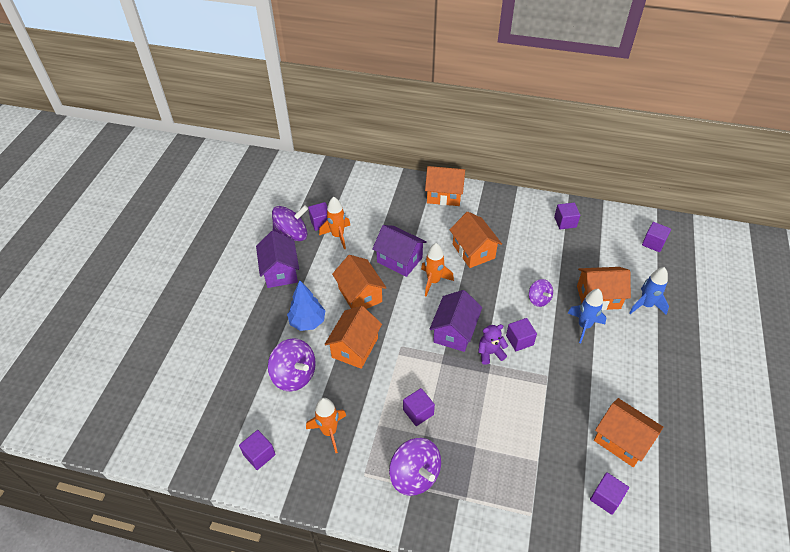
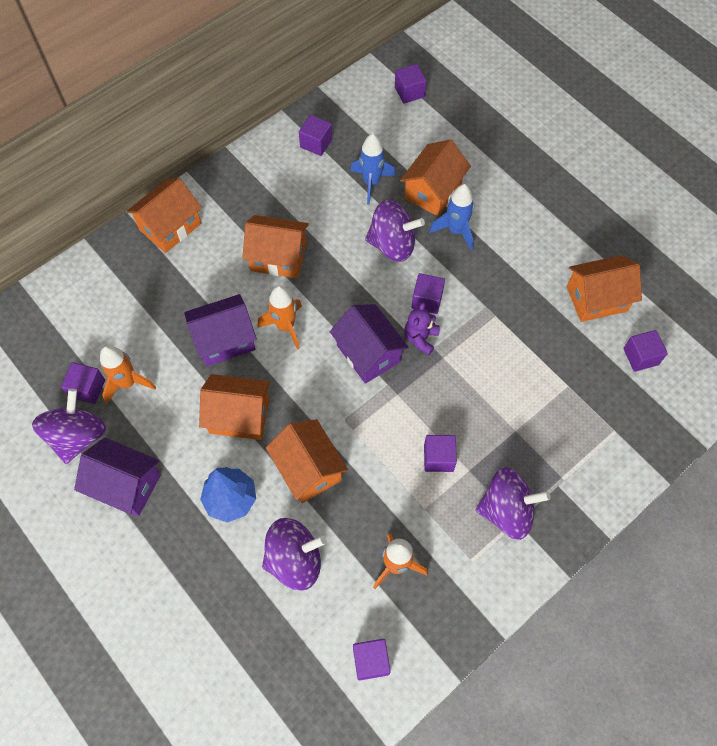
camera: 55 degrees left, 15 degrees up
purple spinning top [529,279,553,307] -> purple spinning top [365,200,425,262], size x1.71
blue rocket [629,267,669,315] -> blue rocket moved to [350,134,396,205]

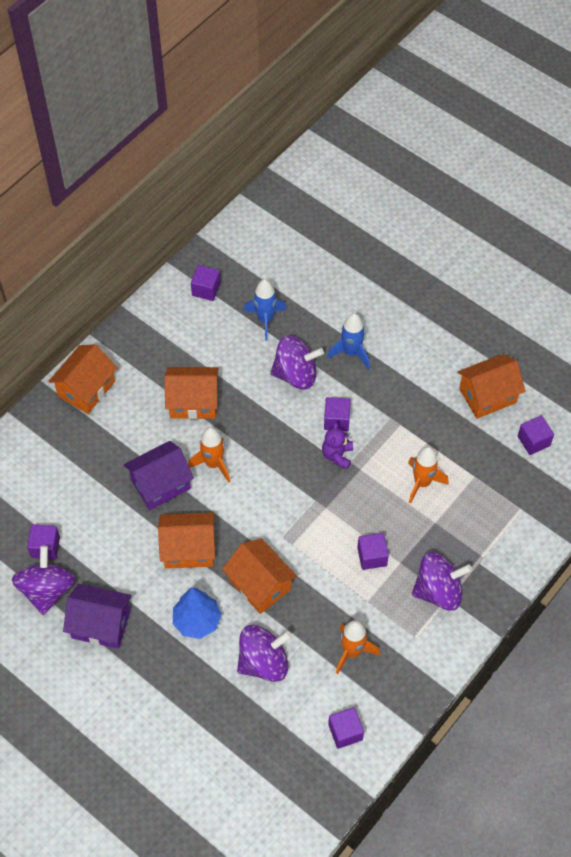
camera: 10 degrees left, 5 degrees down
orange rocket [100,345,156,404] -> orange rocket moved to [408,447,448,504]
purple house [330,304,409,384] -> none
purple cube [395,64,427,104] -> none
orange house [400,139,471,216] -> none

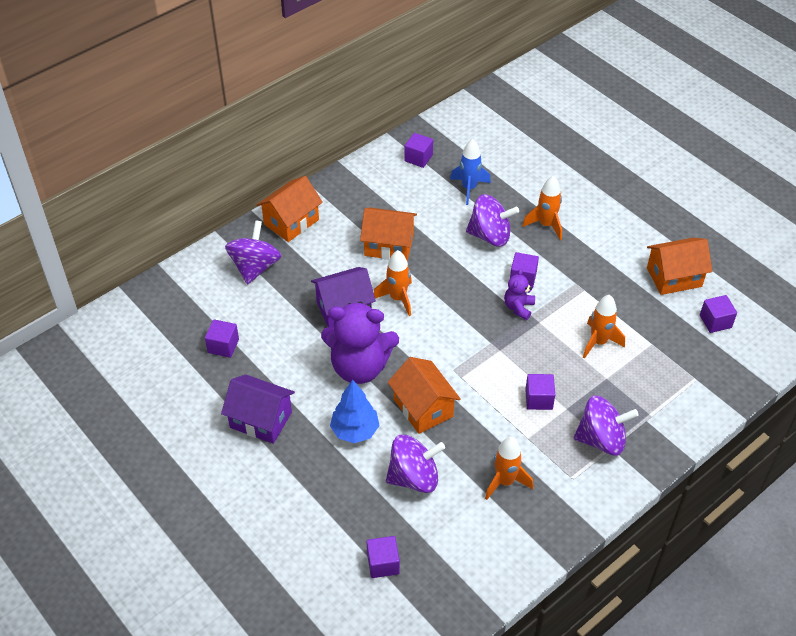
camera: 10 degrees right, 10 degrees down
purple spinning top [12,546,75,615] -> purple spinning top moved to [225,220,281,285]
orange house [158,512,215,569] -> purple teddy bear [321,302,399,384]
blue rocket [327,313,370,369] -> orange rocket [522,176,562,240]
purple cube [328,707,364,749] -> purple cube moved to [367,536,400,578]

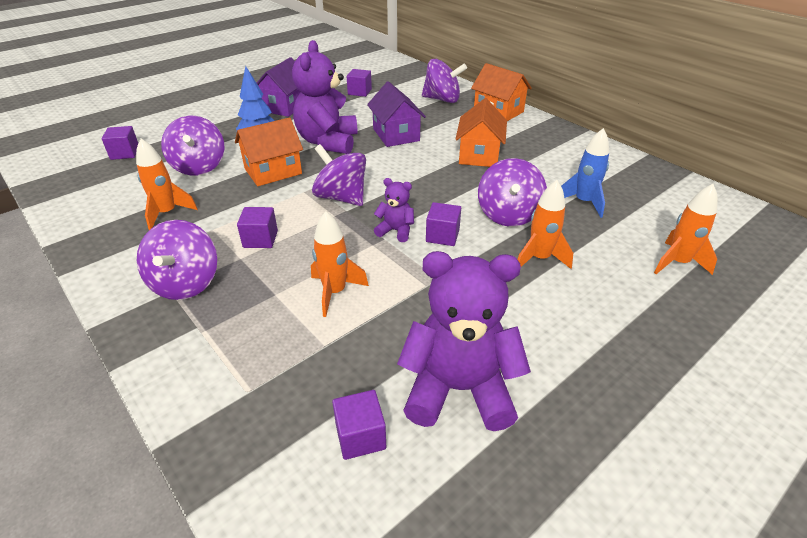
camera: 90 degrees right, 10 degrees down
orange rocket [374,250,412,316] -> orange rocket moved to [654,184,718,275]
purple cube [404,133,433,168] -> none
orange house [647,238,712,295] -> purple teddy bear [397,251,531,431]
none -> purple spinning top [312,144,366,206]

